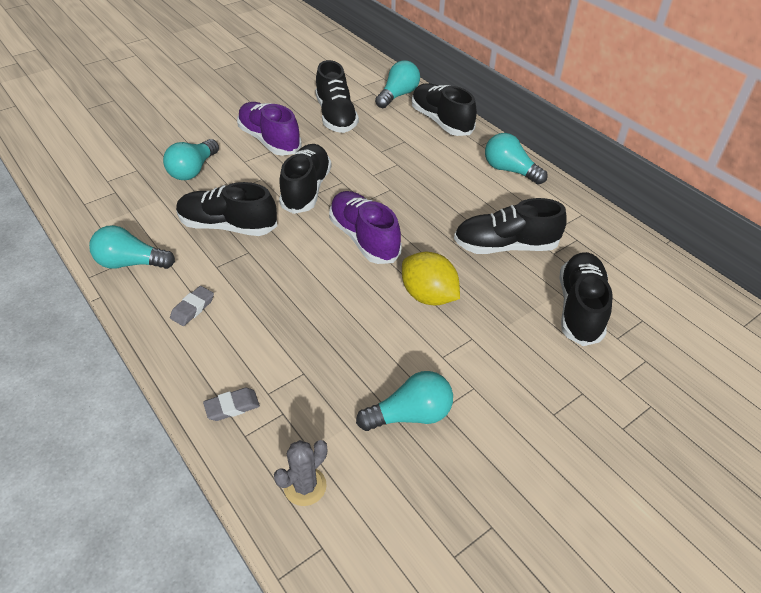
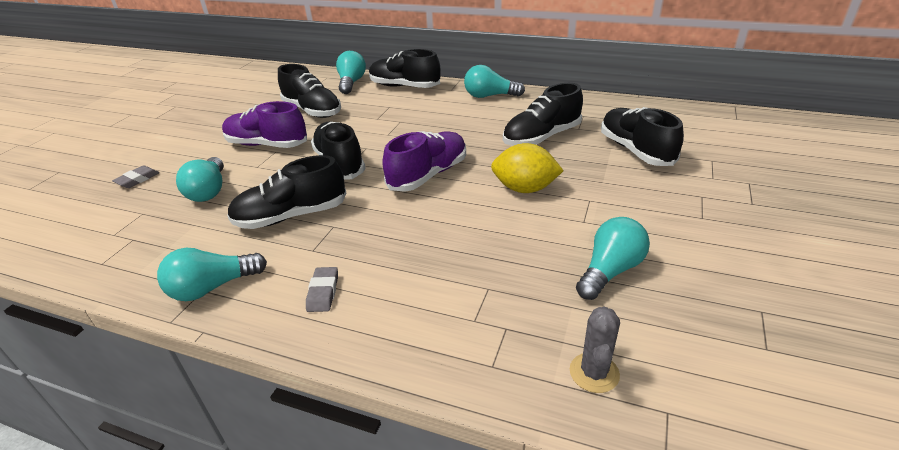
camera: 30 degrees left, 10 degrees down
grey eraser [203,388,260,421] -> grey eraser moved to [112,165,159,188]
purple shoe [329,191,402,264] -> purple shoe turned 105 degrees clockwise [382,131,466,192]

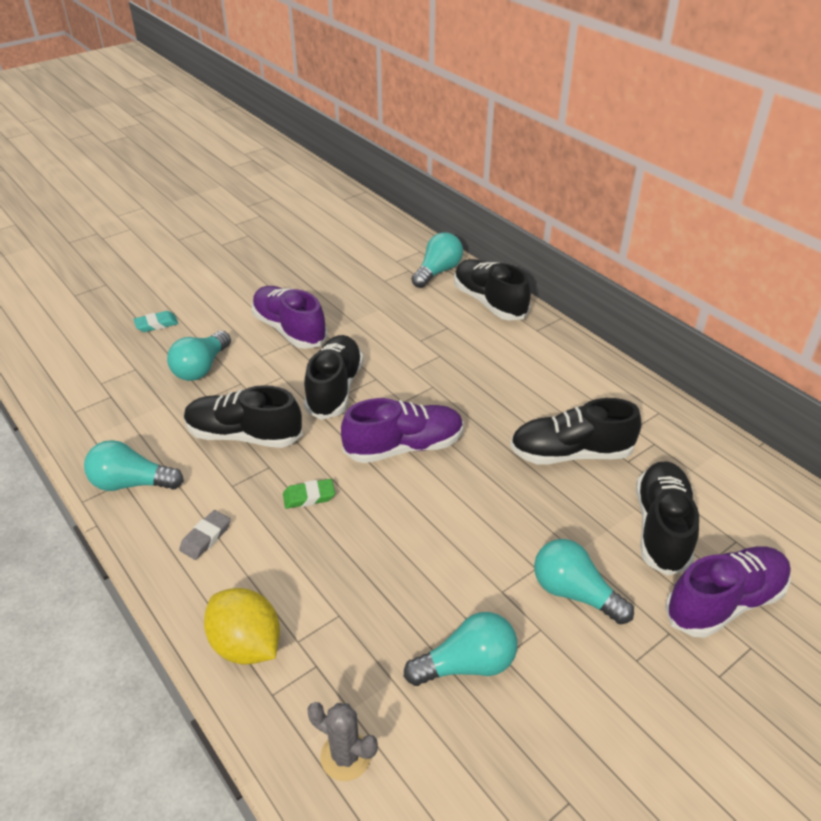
camera: 30 degrees right, 5 degrees up
grey eraser [112,165,159,188] -> turquoise eraser [133,311,178,332]
black shoe [278,64,341,118] -> none
turquoise light bulb [464,65,525,98] -> turquoise light bulb moved to [534,539,634,625]
yellow lemon [491,143,564,193] -> yellow lemon moved to [204,588,280,665]
grey cactus [570,307,620,393] -> grey cactus turned 75 degrees clockwise [307,702,378,781]
none -> green eraser [283,479,335,509]
none -> purple shoe [665,546,791,638]

